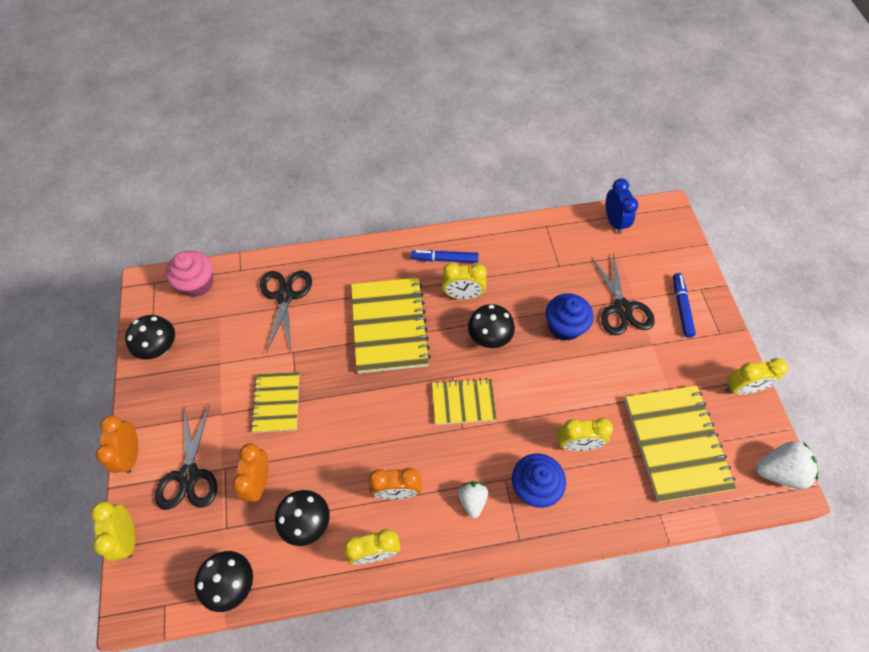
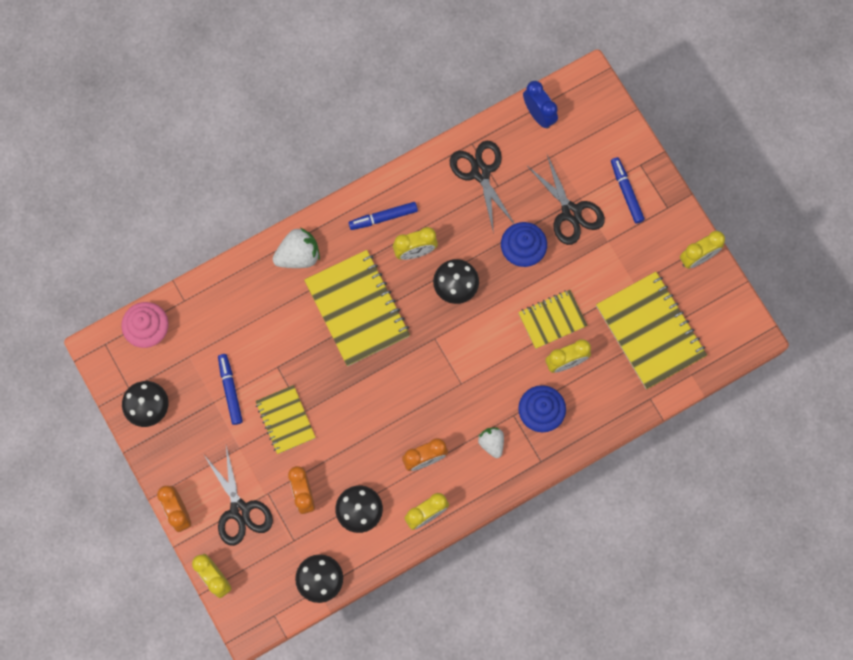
camera: 20 degrees left, 15 degrees up
black scissors [260,271,312,353] -> black scissors moved to [450,141,514,234]
yellow notebook [432,378,497,425] -> yellow notebook moved to [518,290,588,349]
white strawberry [756,441,818,489] -> white strawberry moved to [273,228,320,268]
none -> blue marker [218,354,243,425]

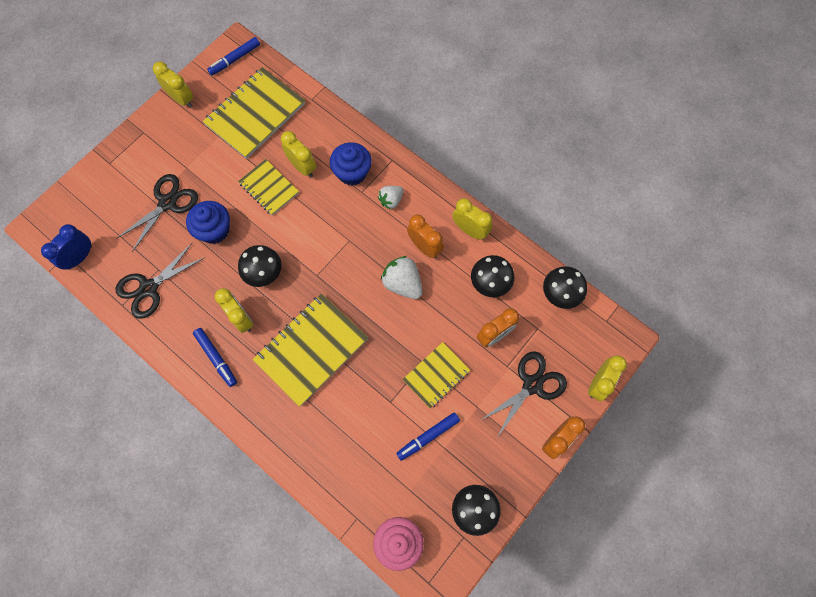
camera: 110 degrees left, 5 degrees down
white strawberry [273,228,320,268] -> white strawberry moved to [381,256,423,299]
blue marker [611,157,645,224] -> blue marker moved to [207,37,260,76]

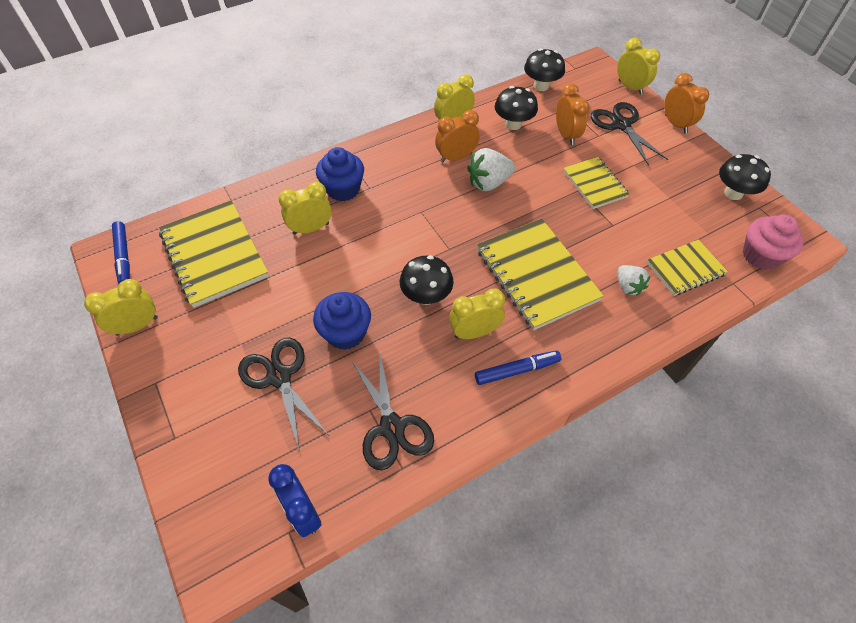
camera: 70 degrees left, 15 degrees down
yellow notebook [238,159,299,215] -> yellow notebook moved to [647,239,728,296]
white strawberry [378,186,404,210] -> white strawberry moved to [618,265,651,296]
blue marker [396,412,460,461] -> none

